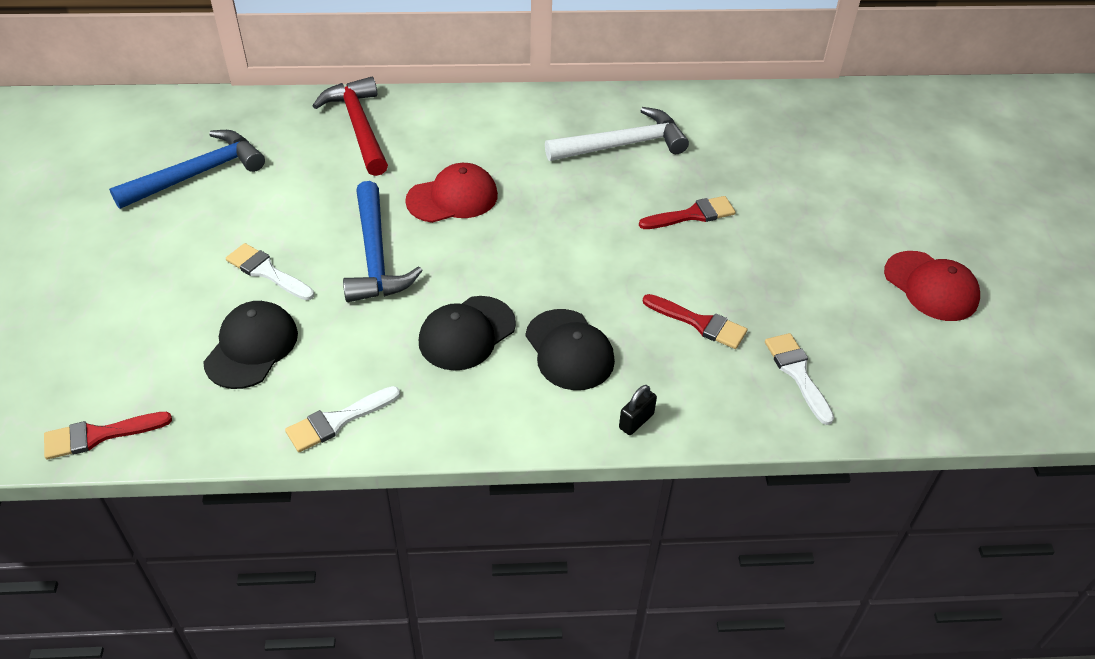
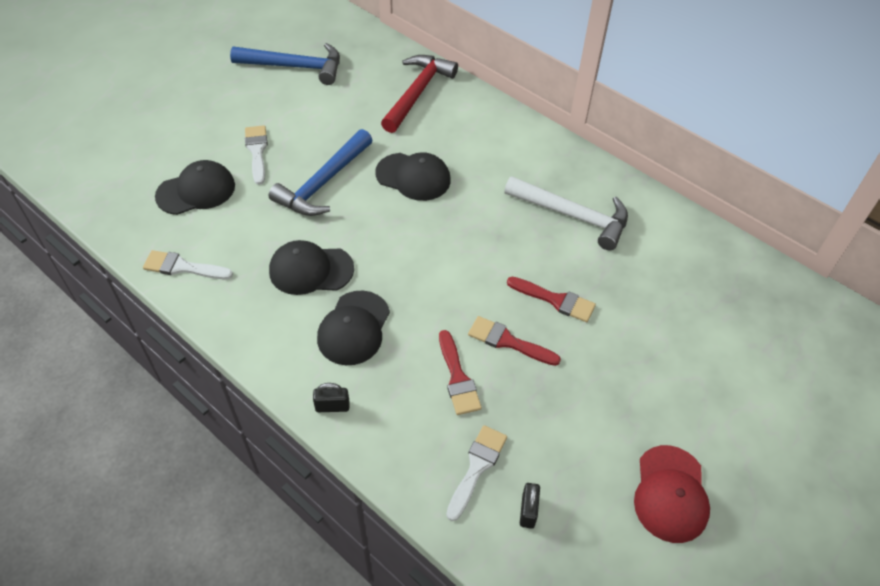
camera: 45 degrees right, 5 degrees up
red brush [44,412,172,459] -> red brush moved to [468,316,561,366]
red cap [405,163,498,223] -> black cap [375,152,451,201]
none -> black padlock [520,483,540,529]

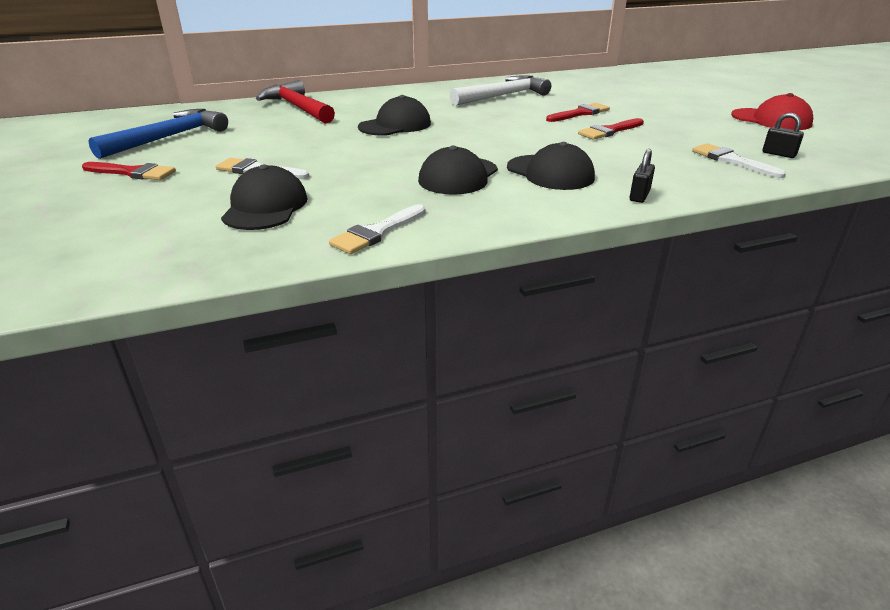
camera: 60 degrees left, 20 degrees down
blue hammer [269,129,373,216] -> none
red brush [439,330,482,415] -> red brush moved to [82,162,176,180]

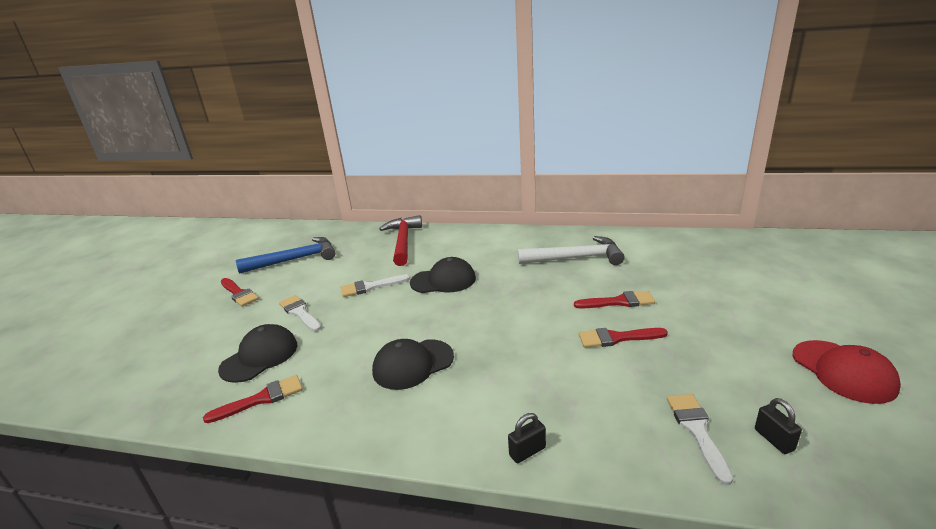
camera: 35 degrees right, 5 degrees down
white brush [329,204,426,254] -> white brush moved to [341,274,410,297]
black cap [507,142,595,190] -> none
none -> red brush [203,375,303,423]

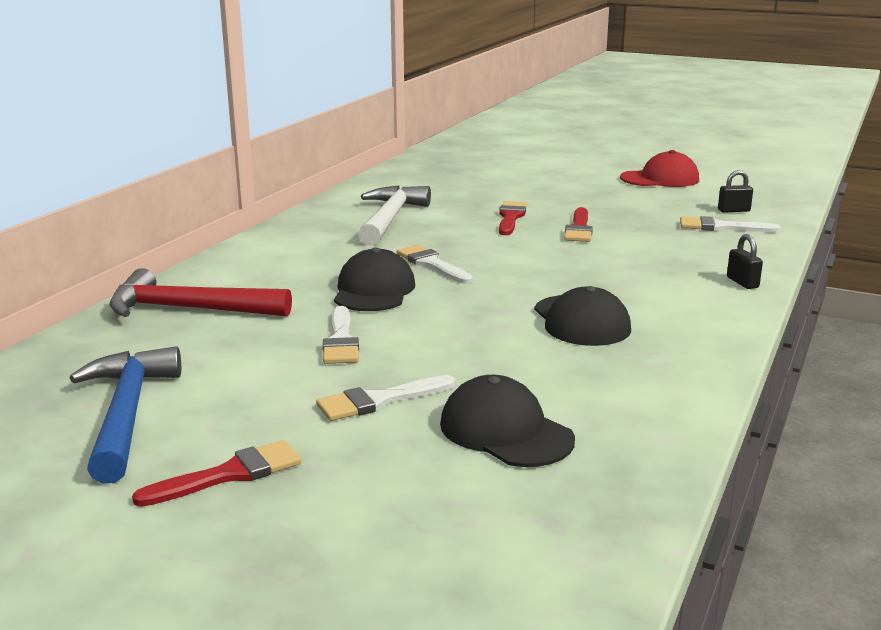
camera: 80 degrees left, 5 degrees down
red brush [203,375,303,423] -> none
none -> white brush [397,245,473,284]

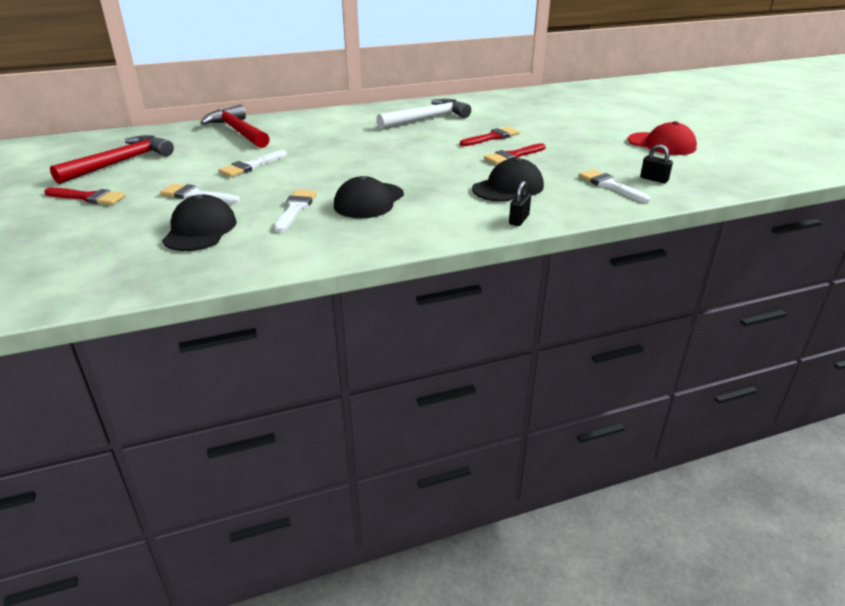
camera: 45 degrees right, 10 degrees up
blue hammer [70,346,181,484] -> red hammer [50,135,174,184]
black cap [334,248,415,311] -> black cap moved to [472,158,544,202]
white brush [397,245,473,284] -> white brush moved to [274,190,317,232]

